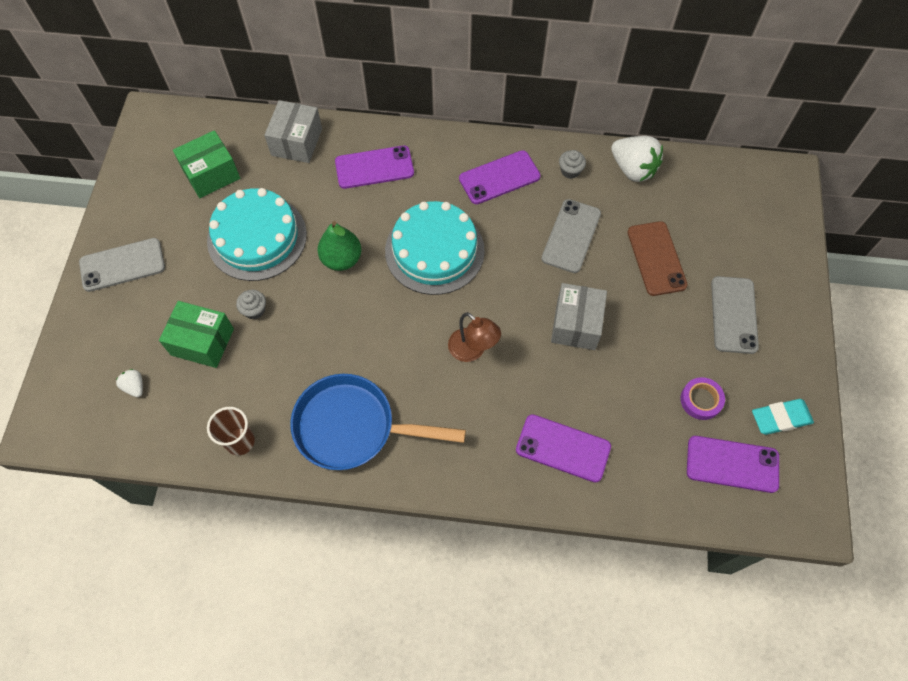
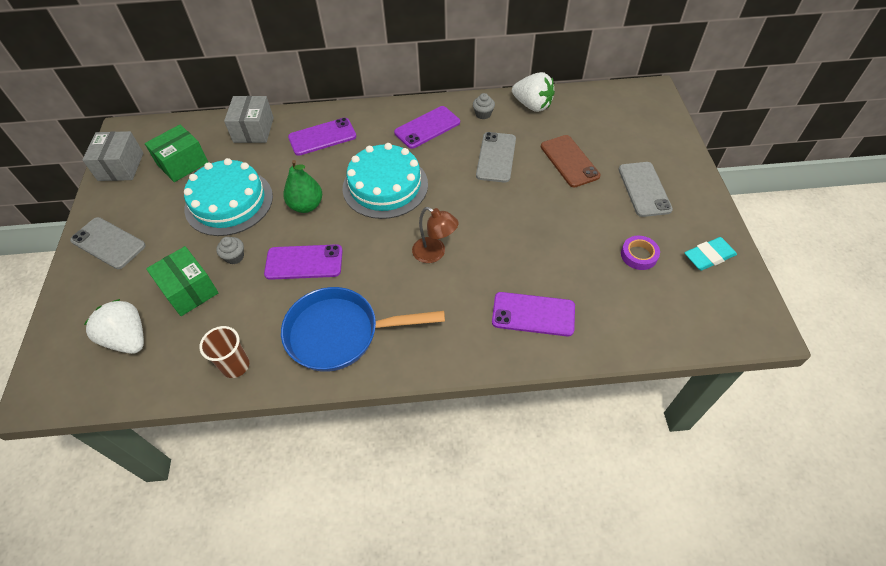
camera: 10 degrees left, 10 degrees down
grey phone [79,238,165,292] -> grey phone turned 60 degrees clockwise [70,217,146,269]
white strawberry [116,369,143,397] -> white strawberry [84,299,144,354], size x2.07
green box [159,301,234,368] -> green box turned 45 degrees clockwise [146,246,219,316]
grey box [551,283,607,350] -> grey box moved to [82,131,143,181]
purple phone [687,436,779,493] -> purple phone moved to [264,244,343,280]

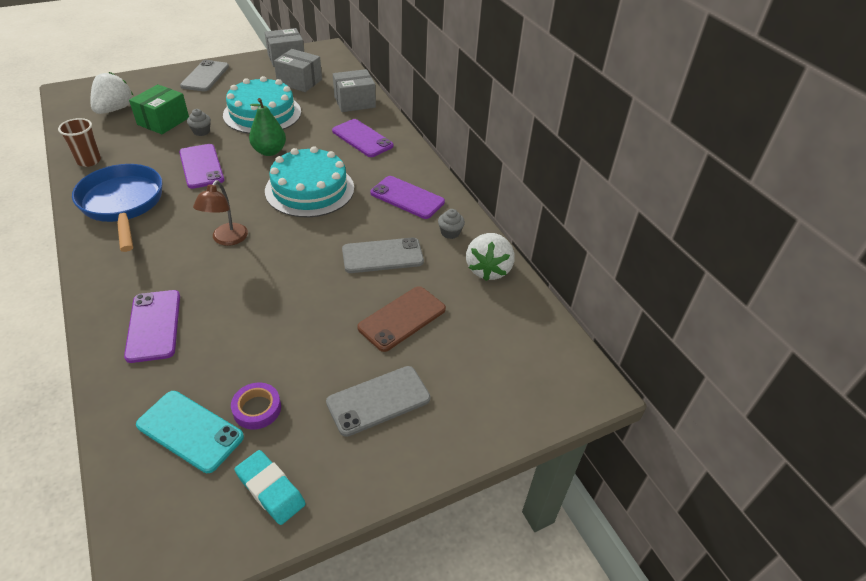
camera: 65 degrees right, 10 degrees down
green box [145,124,209,182] -> grey box [274,49,322,92]
none -> turquoise phone [136,391,244,473]

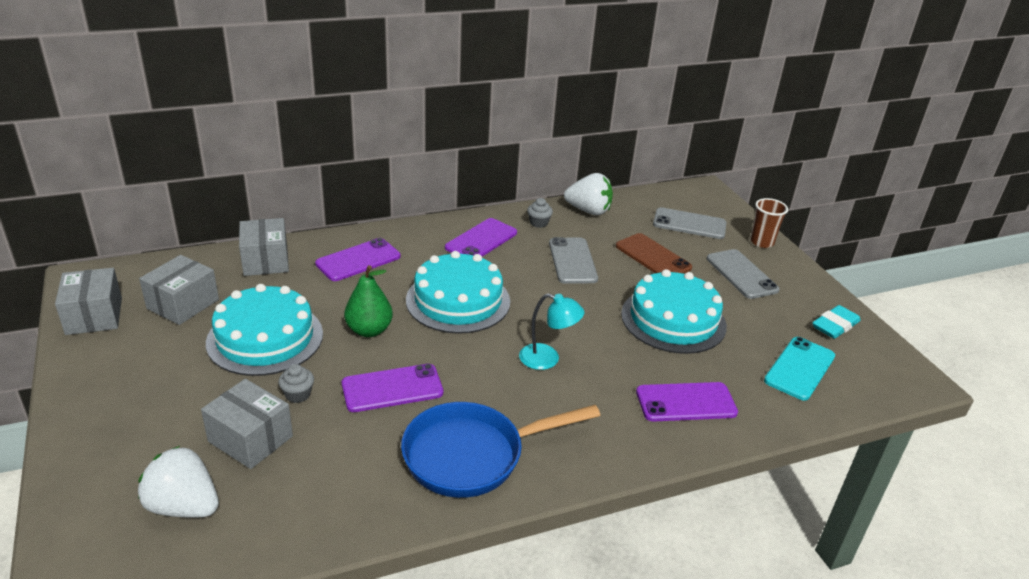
camera: 85 degrees left, 10 degrees down
brown cup [58,118,101,167] -> brown cup moved to [750,198,788,248]
green box [129,84,189,134] -> grey box [201,379,293,469]
grey phone [180,60,229,92] -> grey phone moved to [653,207,726,239]
brown lamp [193,180,248,246] -> turquoise lamp [519,293,585,370]
purple tape [231,383,281,429] -> none
none -> turquoise cake [621,269,727,354]

